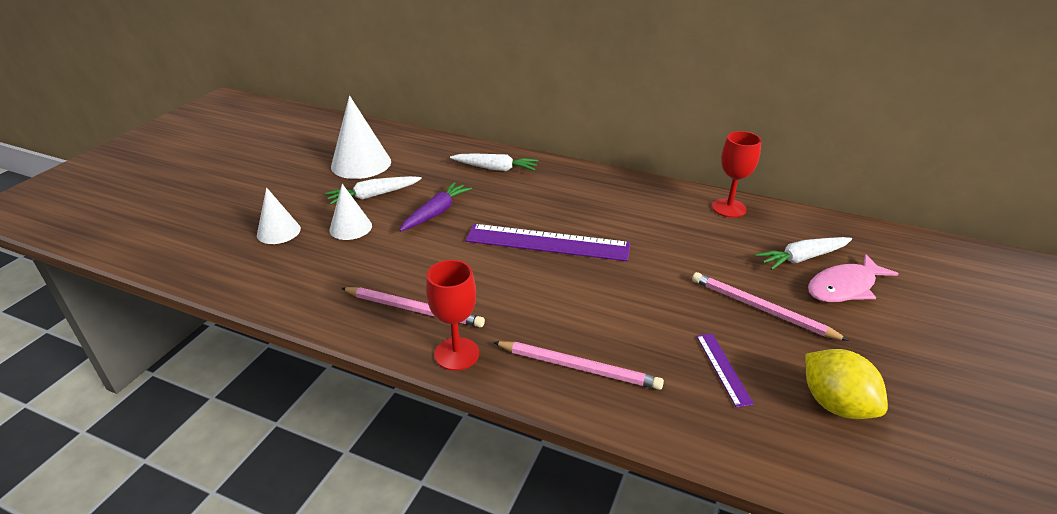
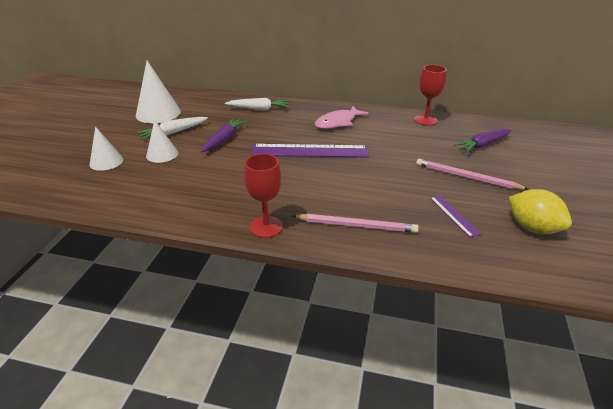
camera: 10 degrees left, 0 degrees up
pink pencil [341,287,485,328] -> none
white carrot [755,237,852,270] -> purple carrot [453,129,511,153]
pink fish [808,254,899,302] -> pink fish moved to [315,106,369,129]

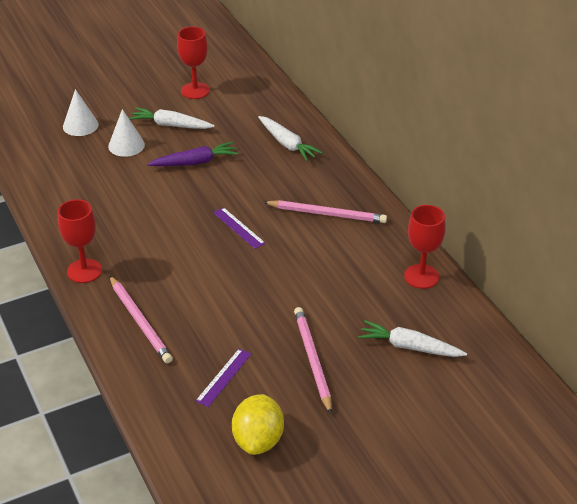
camera: 50 degrees right, 5 degrees up
white cone [136,61,181,123] -> red goblet [177,27,210,99]
purple ruler [251,144,369,158] -> purple ruler [213,207,266,249], size x0.48
pink fish [315,106,369,129] -> pink pencil [263,200,387,223]
purple carrot [453,129,511,153] -> white carrot [358,320,467,357]

